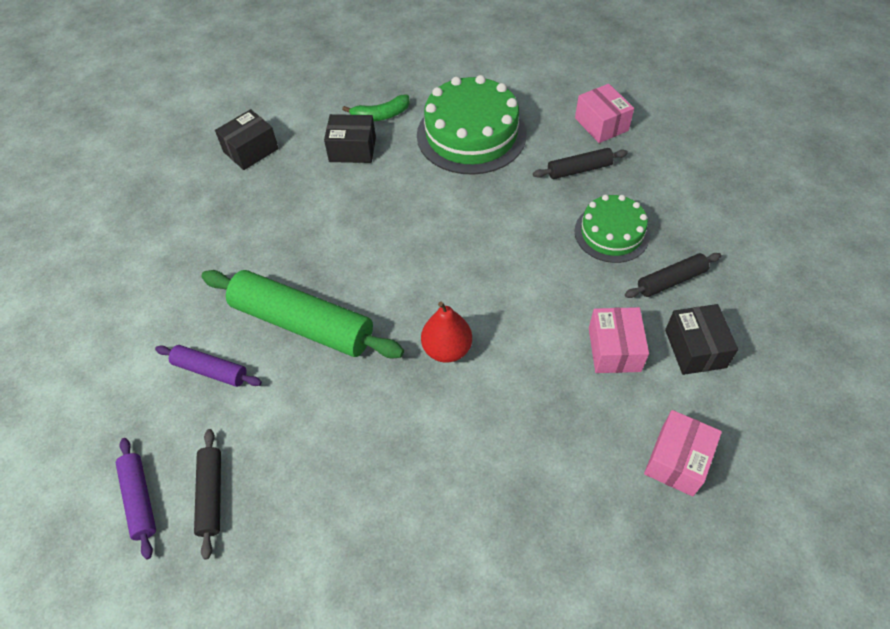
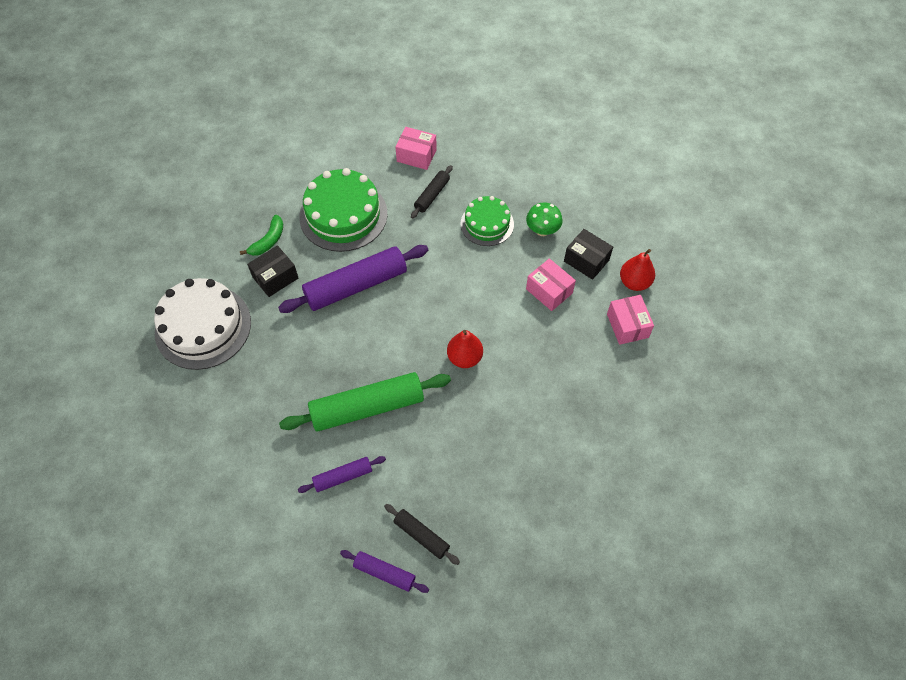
camera: 45 degrees left, 5 degrees up
black box [215,109,279,170] -> white cake [154,278,251,370]
black rolling pin [625,253,721,298] -> green mushroom [526,202,562,236]
none -> purple rolling pin [278,245,428,313]
none -> red pear [620,249,655,291]

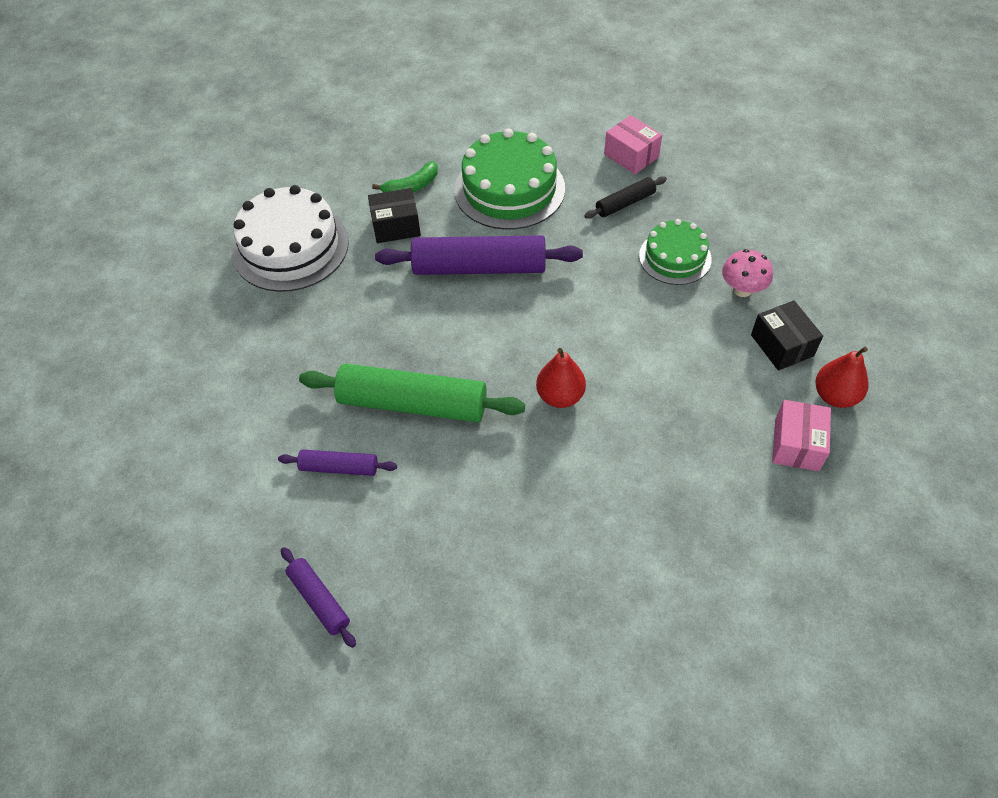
camera: 30 degrees right, 5 degrees down
black rolling pin [384,504,460,565] -> none
green mushroom [526,202,562,236] -> pink mushroom [722,249,773,297]
pink box [526,258,576,311] -> none

